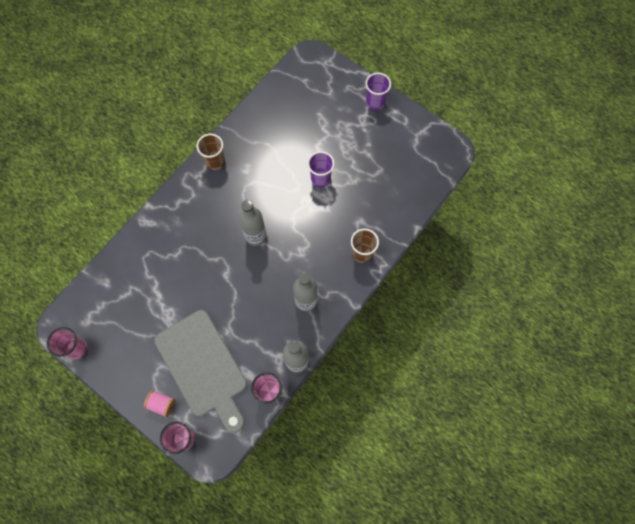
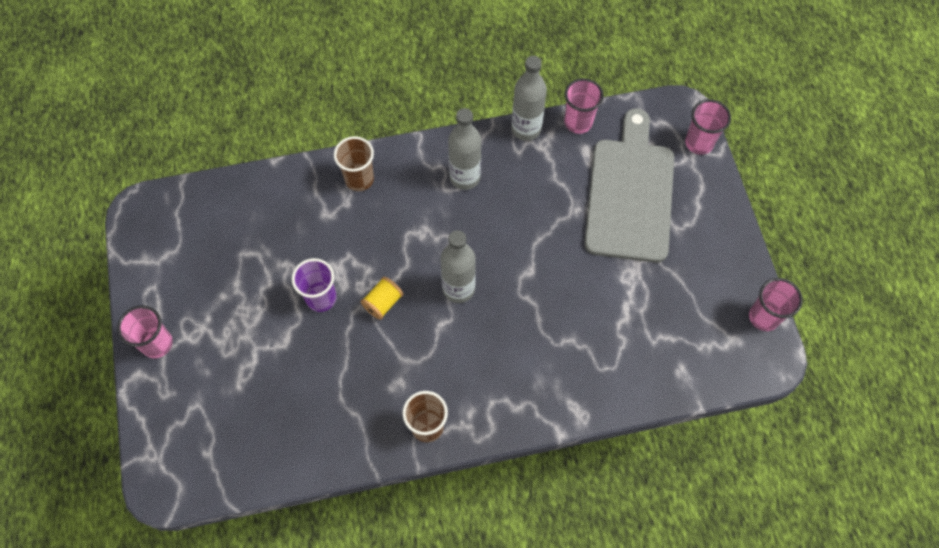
camera: 140 degrees left, 5 degrees down
pink spool [144,390,175,417] -> none
purple cup [365,72,391,110] -> pink cup [117,305,173,358]
none -> yellow spool [361,277,403,320]

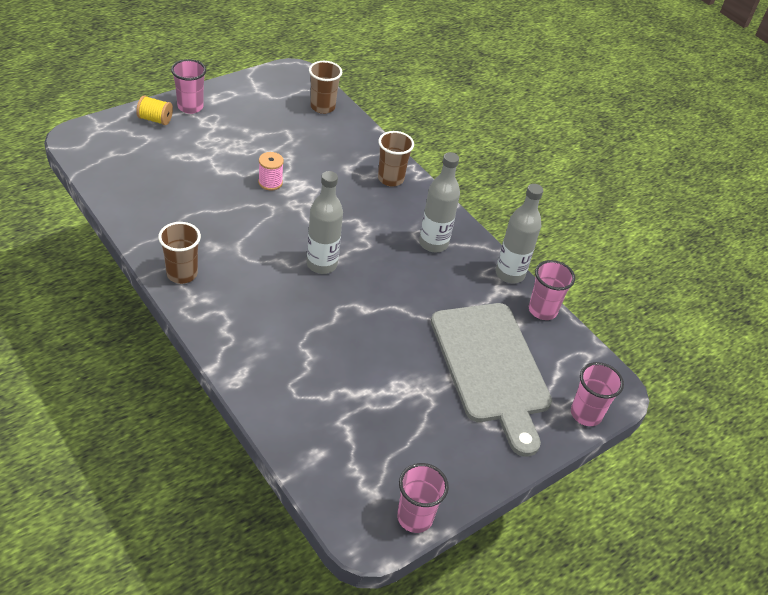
camera: 60 degrees right, 20 degrees down
purple cup [292,258,337,312] -> pink spool [258,152,284,191]
yellow spool [361,277,403,320] -> yellow spool moved to [136,95,173,125]
grey cutting board [584,109,674,263] -> grey cutting board turned 90 degrees clockwise [431,303,552,457]
none -> brown cup [309,61,343,114]

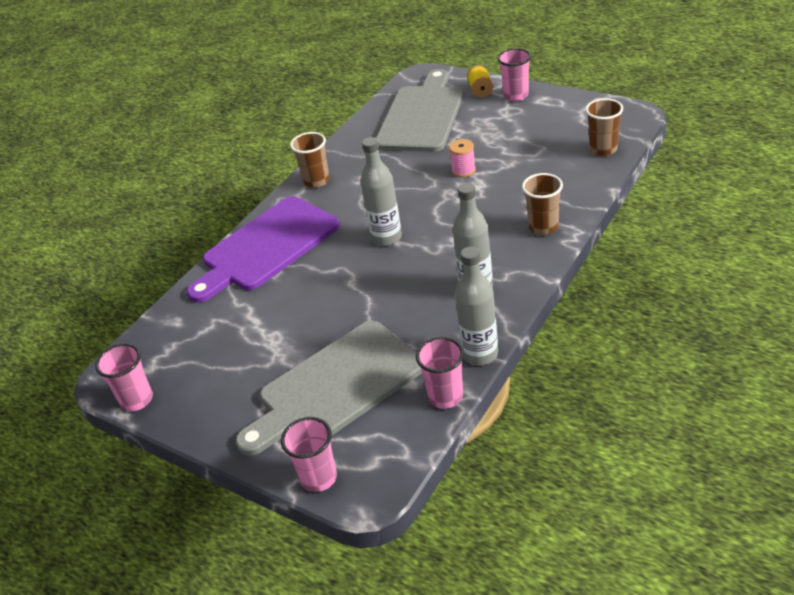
camera: 80 degrees right, 5 degrees down
none -> purple cutting board [187,196,340,303]
none -> grey cutting board [376,69,464,152]

